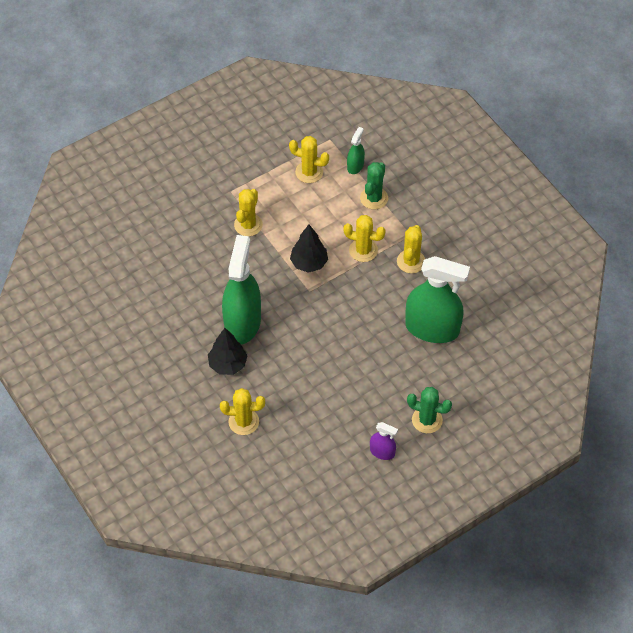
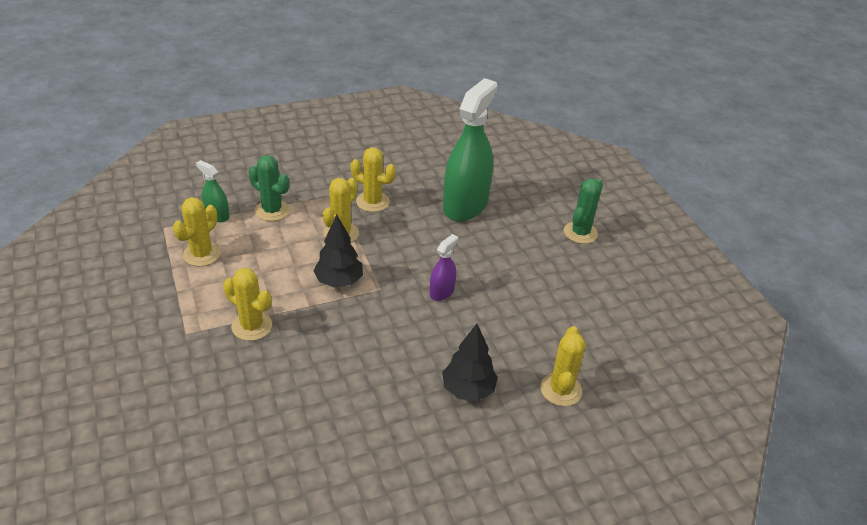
camera: 80 degrees left, 15 degrees down
green spray bottle [222,235,261,344] -> none
purple spray bottle [370,422,398,460] -> purple spray bottle moved to [430,234,458,301]

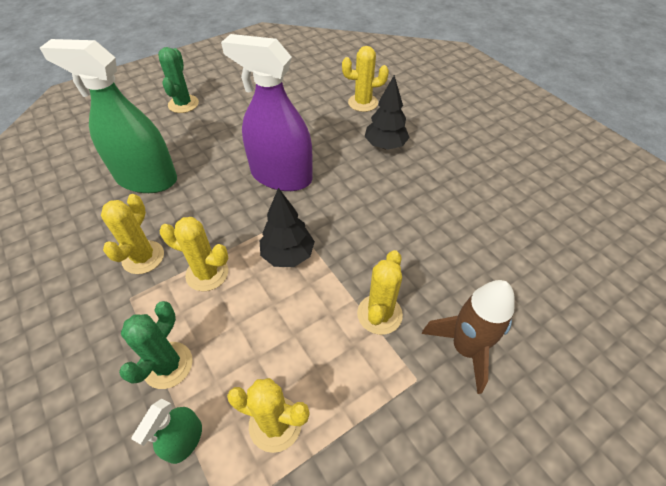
camera: 100 degrees left, 10 degrees up
purple spray bottle [430,234,458,301] -> purple spray bottle [221,34,313,191], size x2.21
green cactus [564,178,603,244] -> green cactus turned 75 degrees clockwise [158,47,199,113]
none -> brown rocket [422,280,515,394]

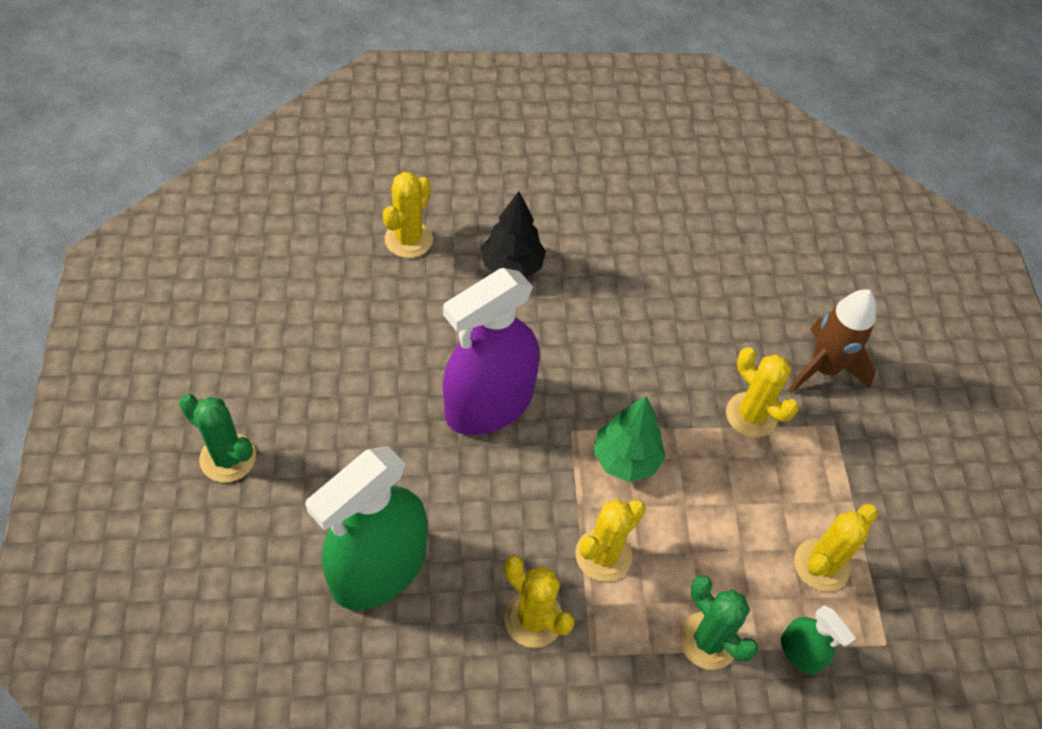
camera: 65 degrees left, 5 degrees up
black tree [260,188,315,267] -> green tree [593,396,666,482]

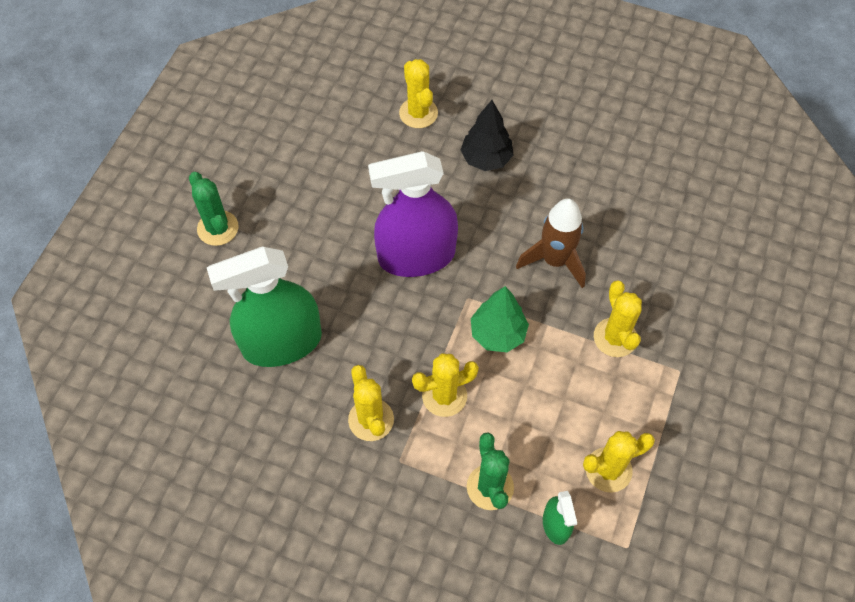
camera: 30 degrees right, 5 degrees up
yellow cactus [383,172,433,258] -> yellow cactus turned 75 degrees counterclockwise [399,59,438,128]
brown rocket [788,290,876,393] -> brown rocket moved to [516,198,586,288]

